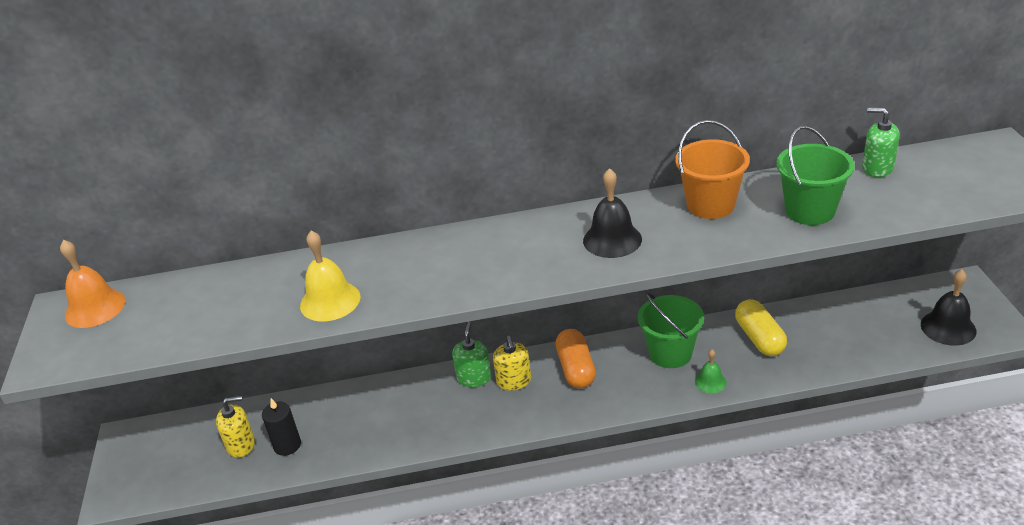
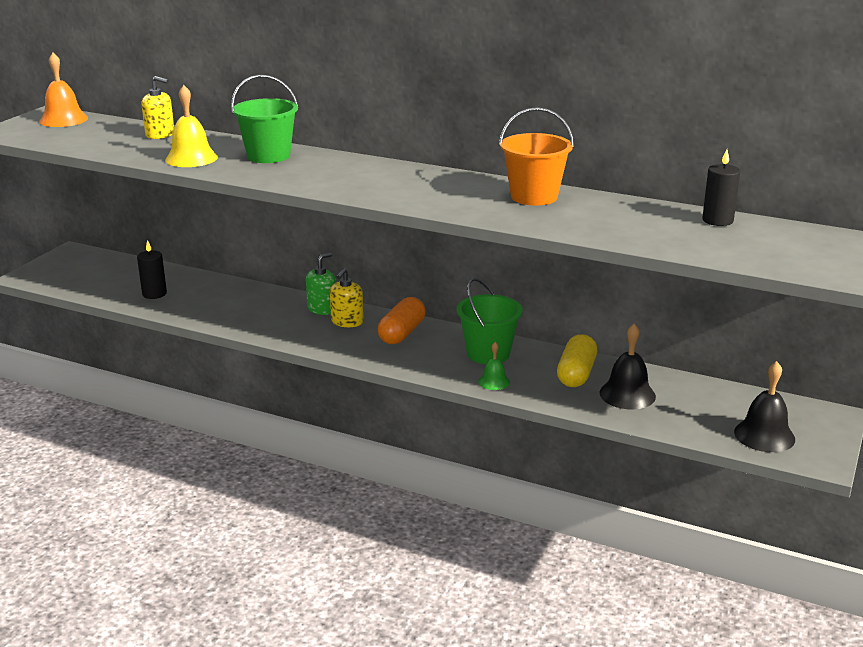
camera: 30 degrees right, 10 degrees down
yellow soap dispenser [216,396,255,458] -> yellow soap dispenser moved to [142,76,174,139]
black bell [583,168,642,258] -> black bell moved to [599,324,656,409]
green bucket [776,126,855,225] -> green bucket moved to [231,75,298,163]
green soap dispenser [862,108,900,177] -> black candle [702,149,740,226]

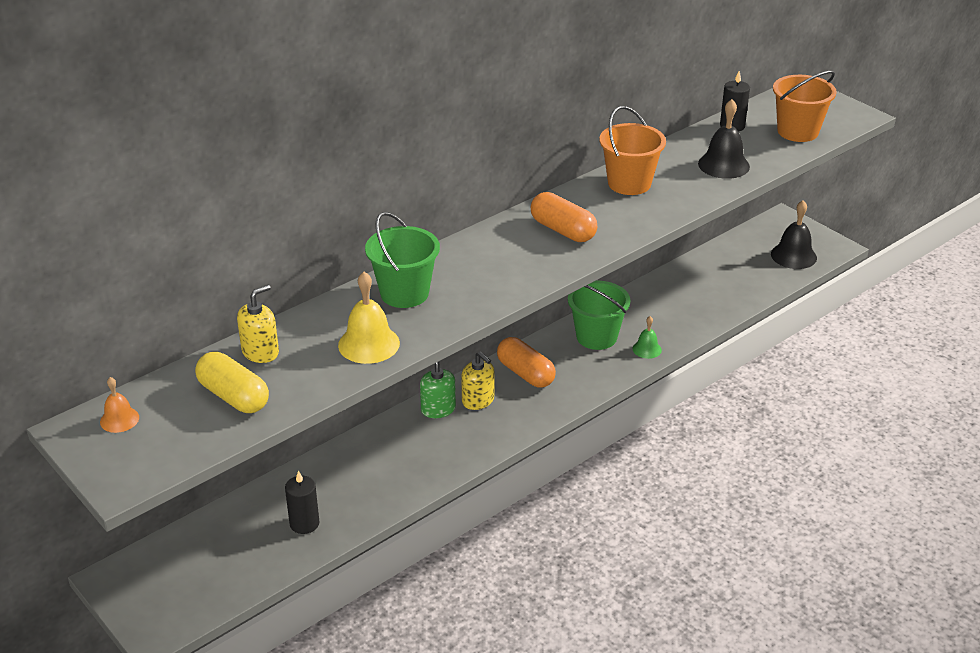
camera: 65 degrees left, 10 degrees up
orange bell [39,53,88,127] -> orange bell [100,377,139,433], size x0.58
yellow capsule [557,334,597,387] -> yellow capsule moved to [195,352,269,413]
black bell [599,324,656,409] -> black bell moved to [698,99,750,179]
none -> orange capsule [531,192,597,242]
none -> orange bucket [773,71,837,142]

